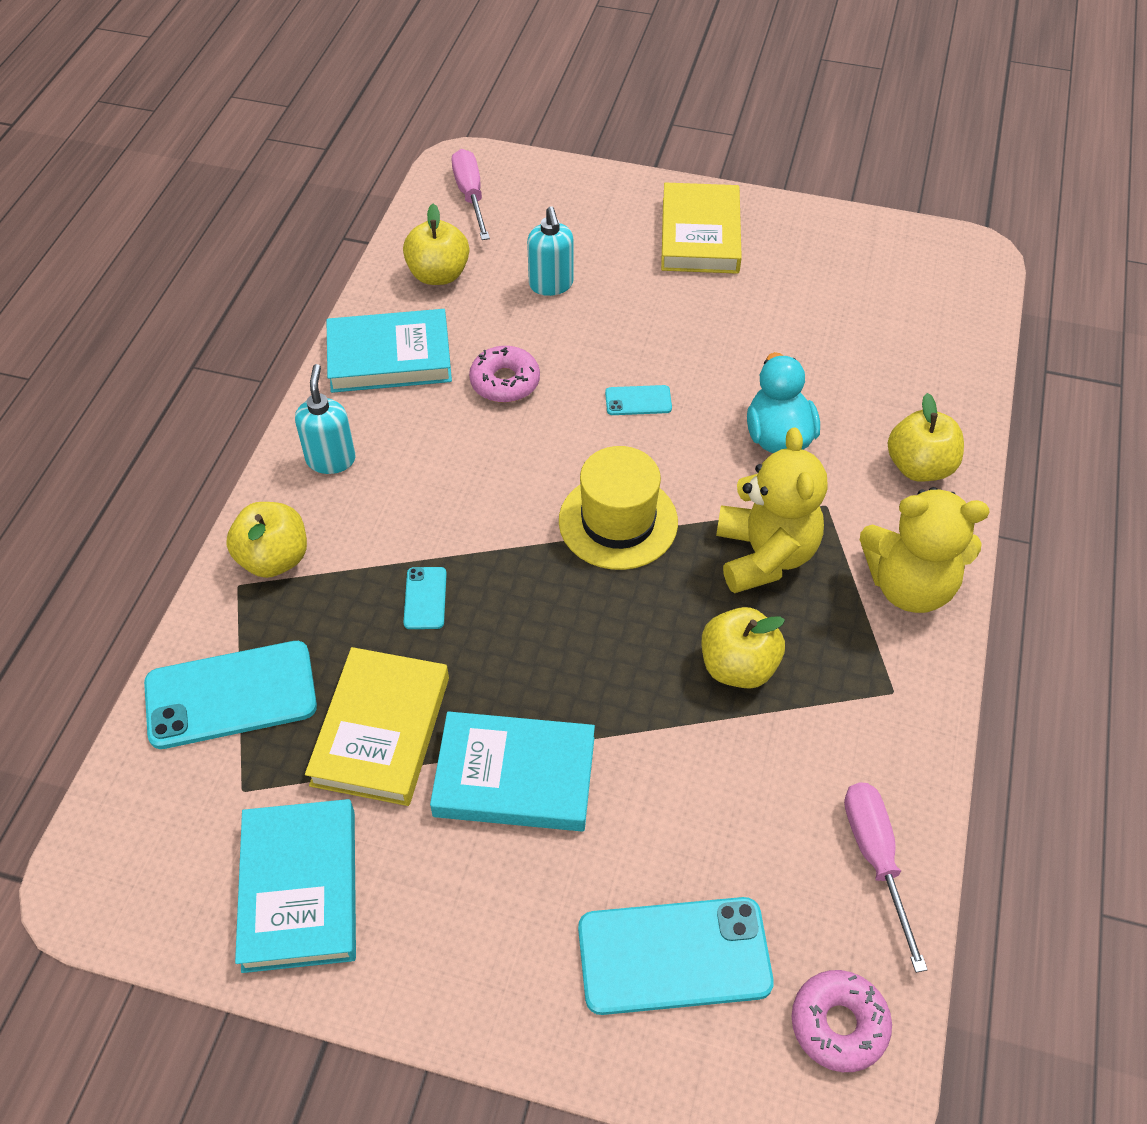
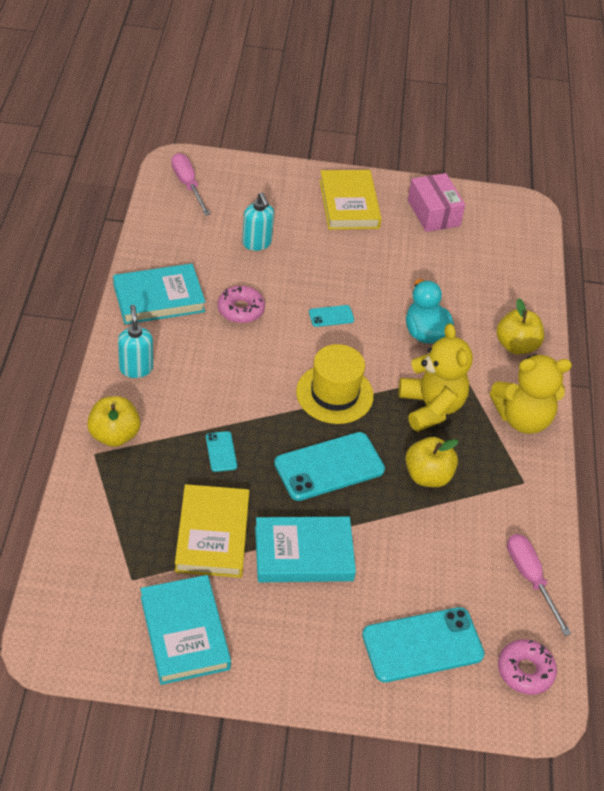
camera: 15 degrees left, 5 degrees down
turquoise phone [144,641,317,749] -> turquoise phone moved to [274,432,385,501]
yellow apple [403,204,469,285] -> none
none -> pink box [408,173,465,232]

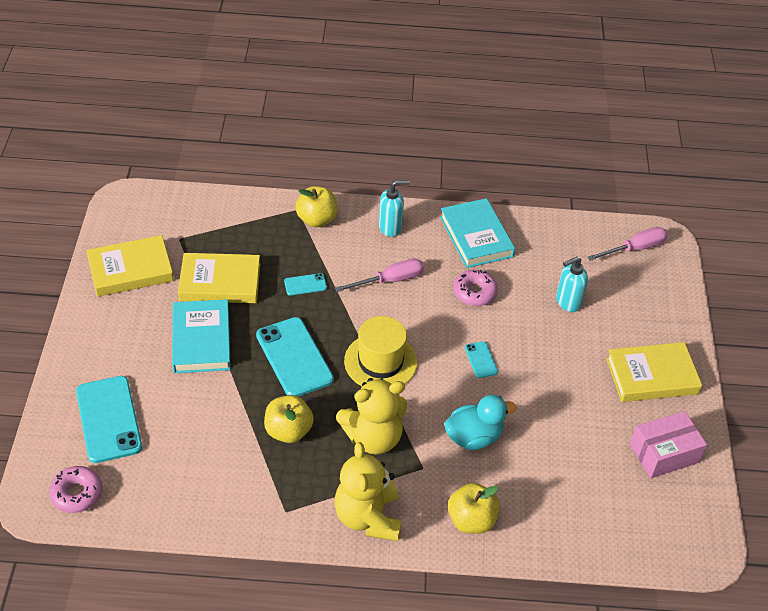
camera: 90 degrees right, 0 degrees up
turquoise book [140,575,231,685] -> yellow book [86,235,174,297]
pink screwdriver [507,534,572,636] -> pink screwdriver moved to [335,259,424,292]

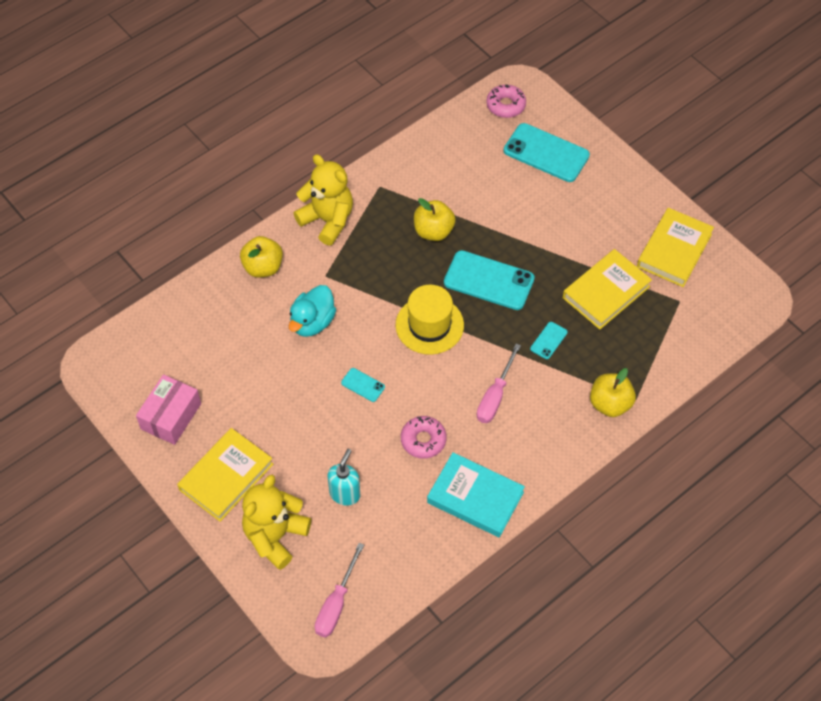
camera: 140 degrees right, 10 degrees up
turquoise book [172,299,231,373] -> none
yellow teddy bear [336,378,407,454] -> yellow teddy bear moved to [242,475,311,570]
turquoise soap dispenser [379,180,410,237] -> none

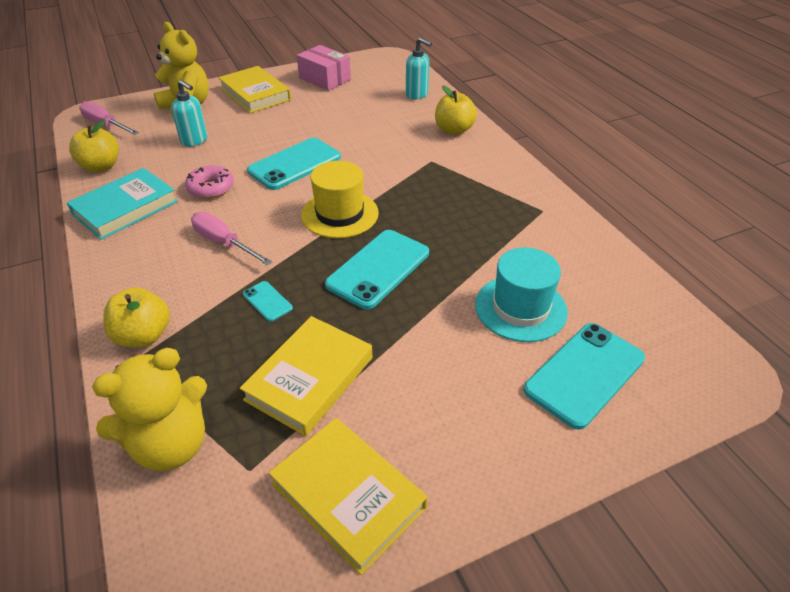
camera: 105 degrees right, 15 degrees down
turquoise duck [289,285,336,337] -> none
yellow teddy bear [293,154,353,246] -> yellow teddy bear moved to [92,348,207,471]
turquoise phone [341,368,385,402] -> turquoise phone [247,138,341,190], size x2.14
yellow apple [414,198,456,241] -> yellow apple moved to [69,119,119,173]
pink donut [486,84,526,118] -> none
yellow book [563,249,652,330] -> yellow book turned 60 degrees clockwise [240,316,372,436]
none -> turquoise soap dispenser [406,37,432,99]
none -> turquoise hat [475,247,568,342]

